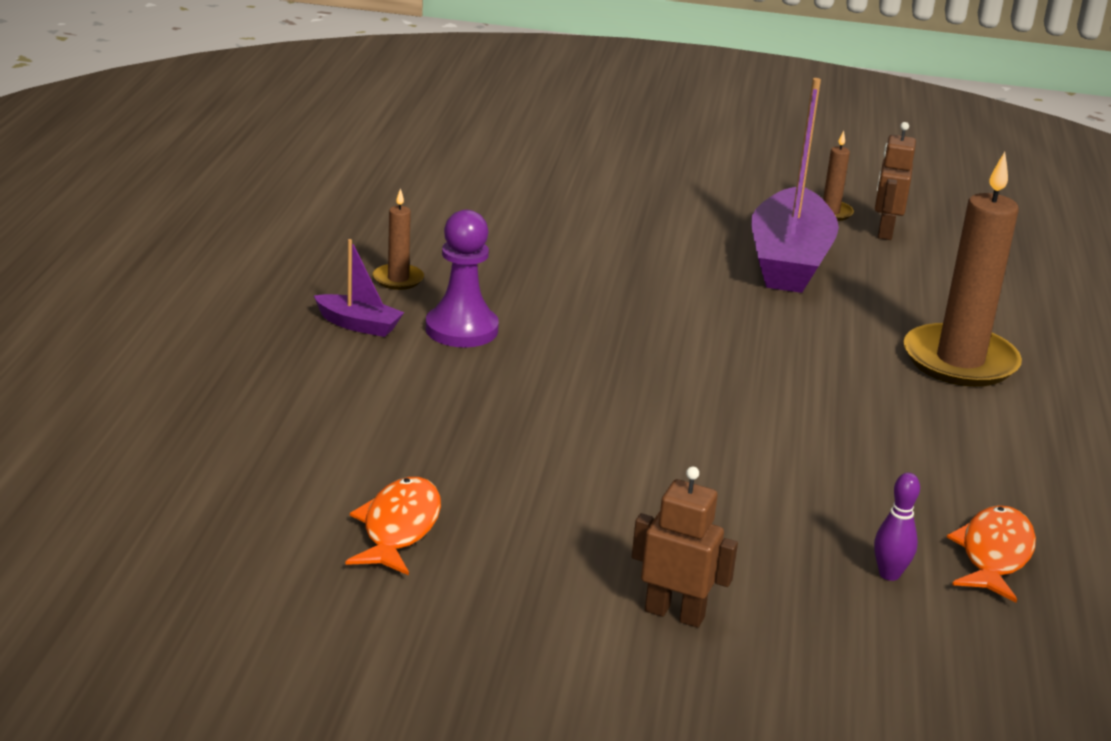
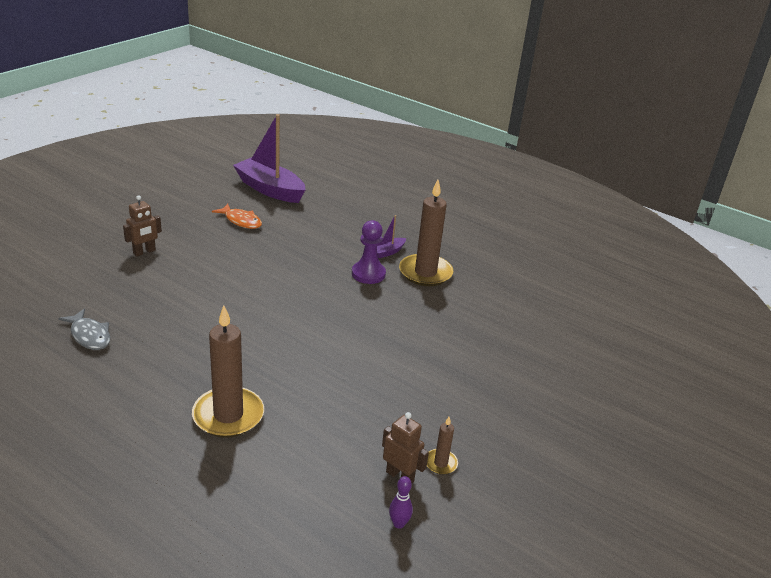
camera: 115 degrees right, 5 degrees up
brown candle [373,188,424,290] -> brown candle [399,180,453,286], size x2.18
purple boat [751,78,839,293] -> purple boat moved to [233,114,306,203]
purple bowling pin [874,473,920,581] -> purple bowling pin moved to [389,476,413,529]
orange fish [947,505,1036,603] -> grey fish [58,309,110,350]

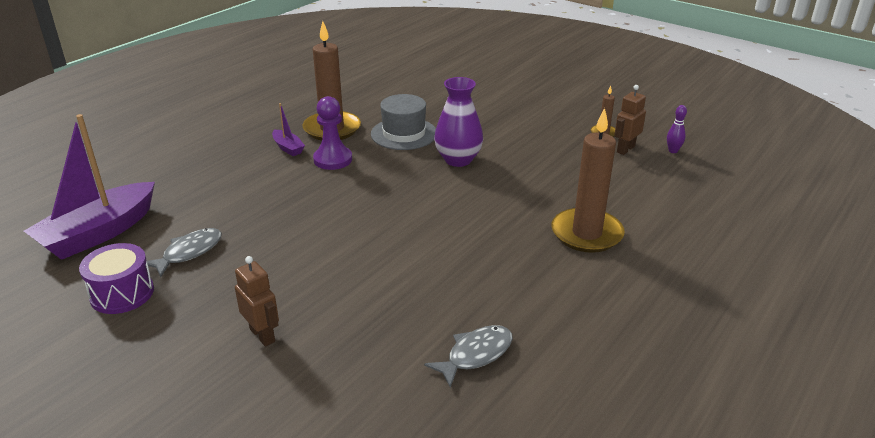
camera: 85 degrees left, 0 degrees up
orange fish [212,204,262,229] -> grey fish [147,228,222,277]
none -> purple drum [79,243,154,314]
none -> grey hat [371,94,436,150]
none -> purple vase [434,77,483,167]

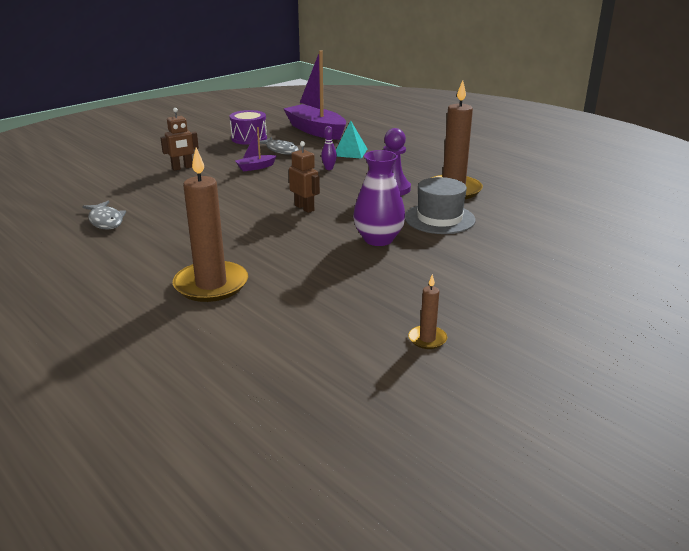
camera: 100 degrees right, 5 degrees down
purple boat [272,103,305,156] -> purple boat moved to [235,127,276,172]
brown robot [615,85,646,155] -> brown robot moved to [289,141,320,213]
purple bowling pin [667,105,687,153] -> purple bowling pin moved to [321,126,337,170]
none -> turquoise pyramid [336,120,367,159]

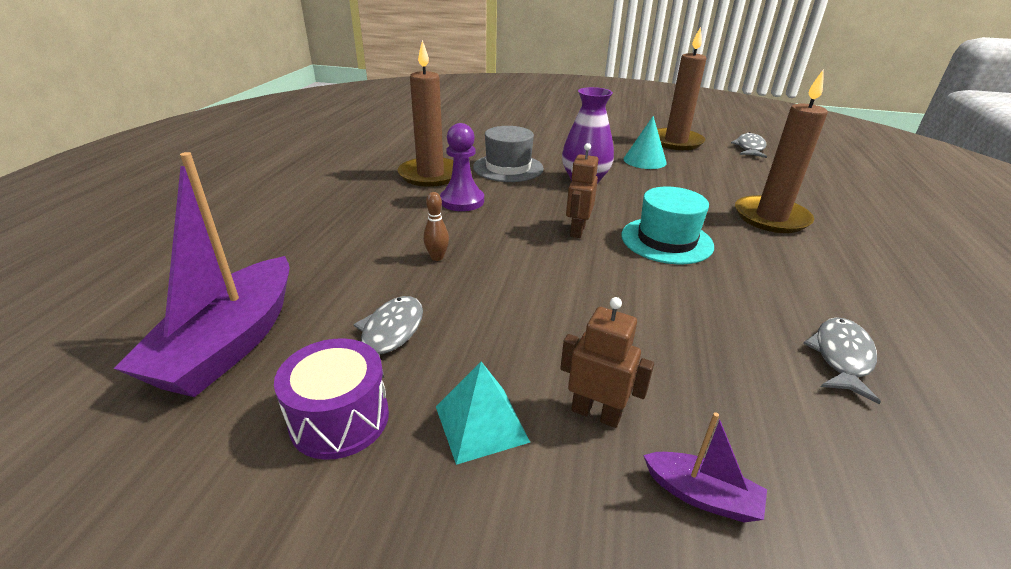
camera: 125 degrees left, 5 degrees up
purple boat [235,127,276,172] -> purple boat moved to [643,412,767,523]
purple bowling pin [321,126,337,170] -> brown bowling pin [423,192,449,261]
turquoise pyramid [336,120,367,159] -> turquoise pyramid moved to [436,362,530,465]
brown candle [408,274,447,349] -> brown candle [657,27,706,150], size x2.18
none -> turquoise hat [621,187,714,264]
none -> turquoise cone [624,116,667,169]
none -> grey fish [731,132,767,158]

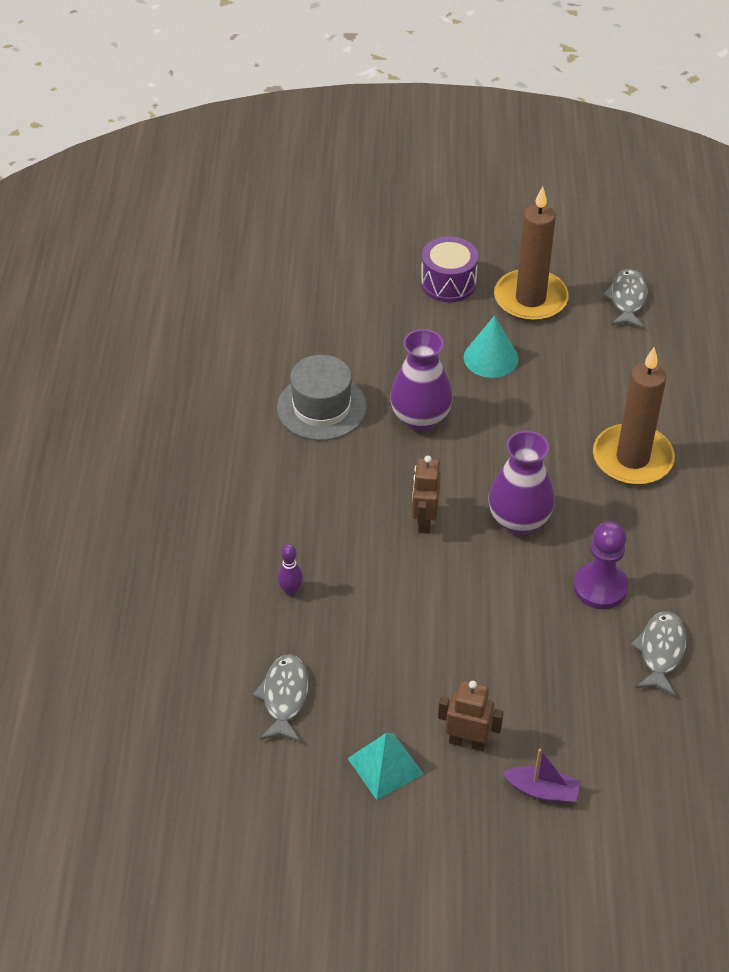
camera: 10 degrees left, 15 degrees up
purple boat [113,152,290,397] -> none
purple drum [274,338,389,460] -> purple drum moved to [421,236,478,302]
brown candle [398,40,453,187] -> none
brown bowling pin [423,192,449,261] -> purple bowling pin [277,544,303,596]
purple pawn [440,123,484,211] -> purple pawn moved to [573,521,628,609]
turquoise hat [621,187,714,264] -> purple vase [488,431,555,535]

